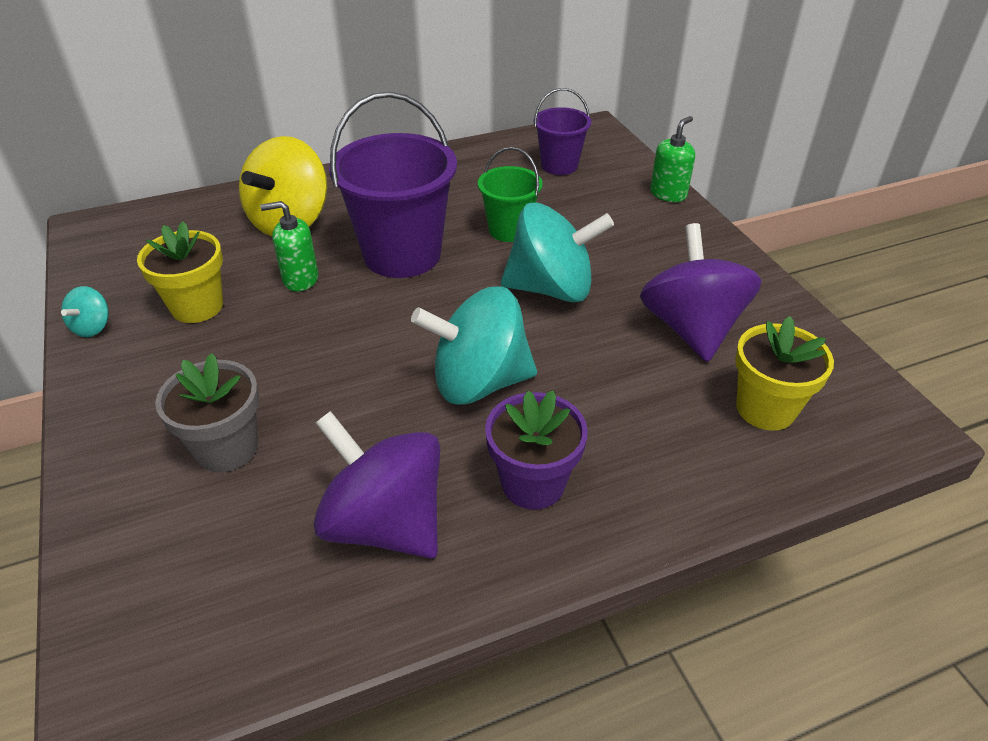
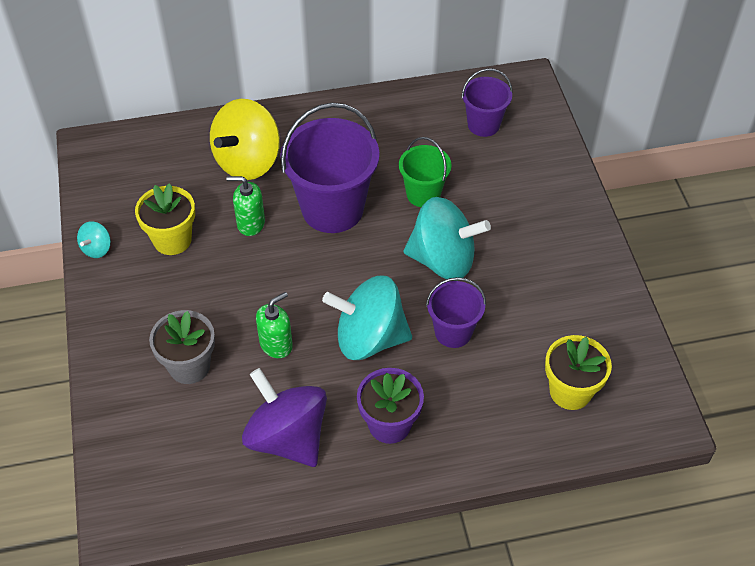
camera: 10 degrees right, 10 degrees up
purple spinning top [640,223,762,362] -> none
green soap dispenser [650,116,695,202] -> green soap dispenser moved to [256,292,293,358]
none -> purple bucket [426,277,486,348]

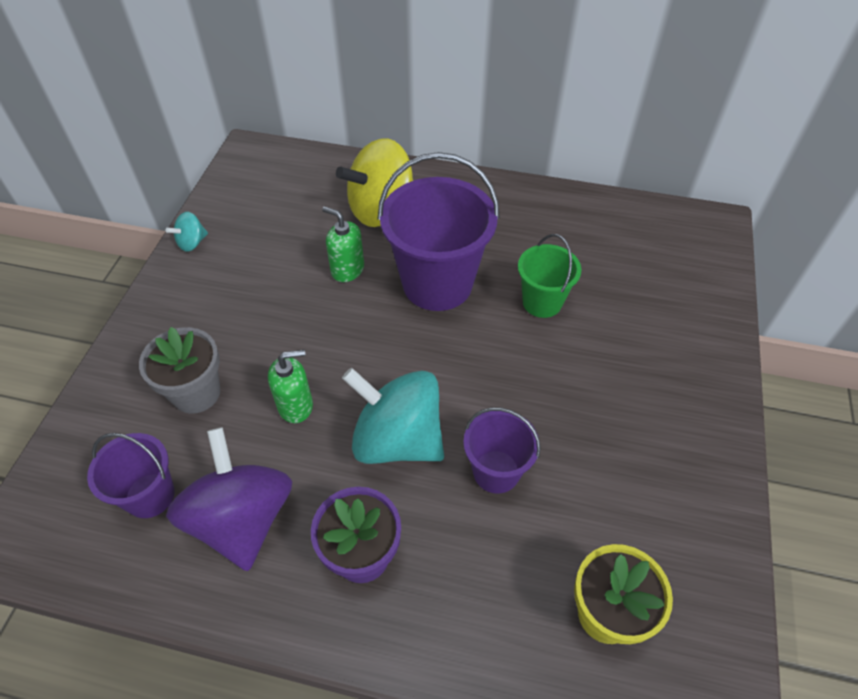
camera: 25 degrees right, 0 degrees up
yellow flower pot [135,183,195,255] -> none
turquoise spinning top [404,197,491,281] -> none
purple bucket [461,68,513,137] -> purple bucket moved to [87,433,175,518]

